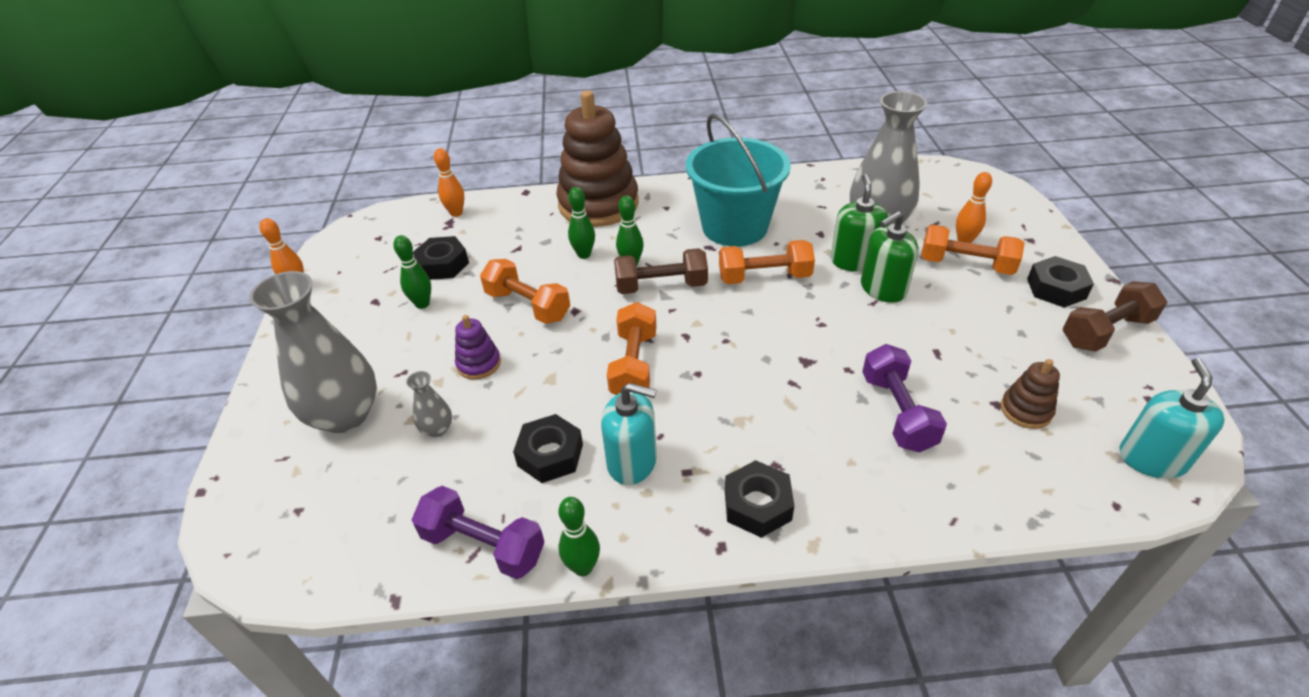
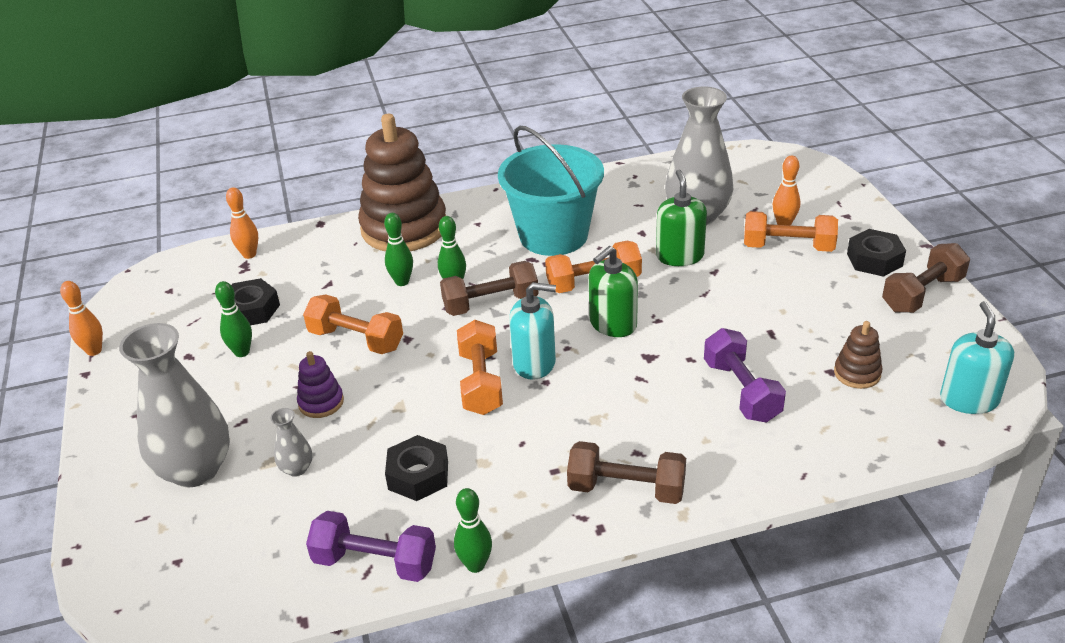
camera: 10 degrees left, 5 degrees down
turquoise soap dispenser [601,383,657,485] -> turquoise soap dispenser moved to [509,282,556,380]
black nut [725,460,794,538] -> brown dumbbell [567,441,686,504]
green soap dispenser [861,211,918,303] -> green soap dispenser moved to [589,246,638,337]

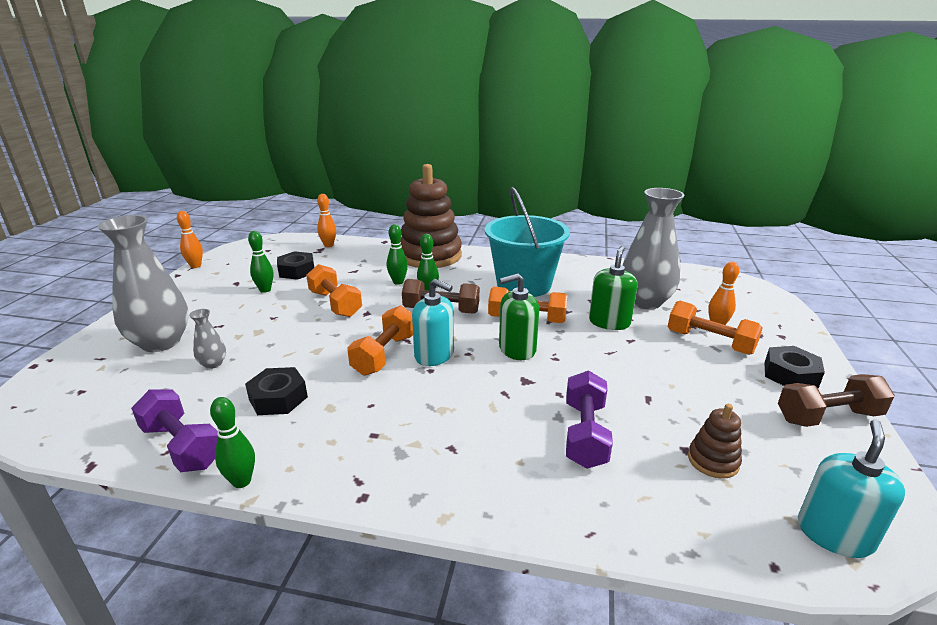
camera: 25 degrees right, 10 degrees down
purple stacking toy [297,351,344,418] -> none
brown dumbbell [567,441,686,504] -> none

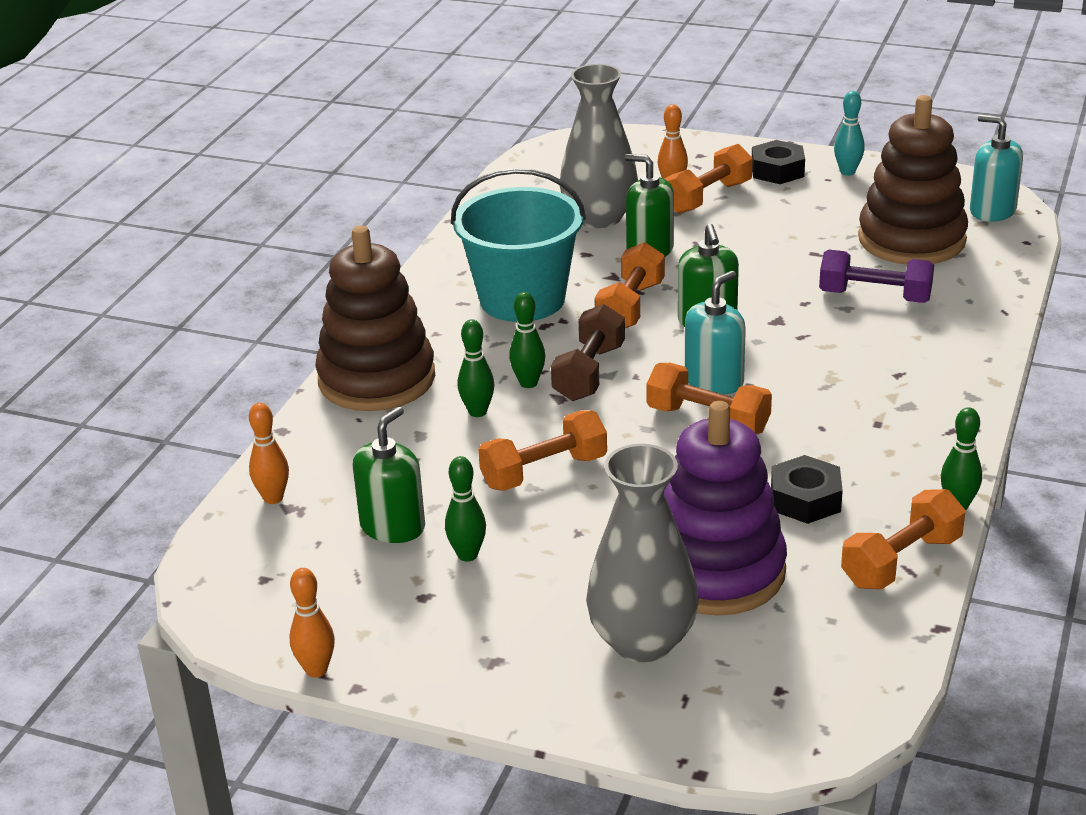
camera: 80 degrees left, 5 degrees up
purple dumbbell [131,389,218,472] -> orange dumbbell [841,489,966,589]
grey vase [189,309,226,369] -> purple stacking toy [664,401,787,616]
black nut [277,251,314,280] -> green soap dispenser [353,406,425,543]
brown stacking toy [688,404,742,479] -> brown stacking toy [858,95,968,265], size x2.32
brown dumbbell [778,374,895,427] -> turquoise bowling pin [834,91,865,176]

